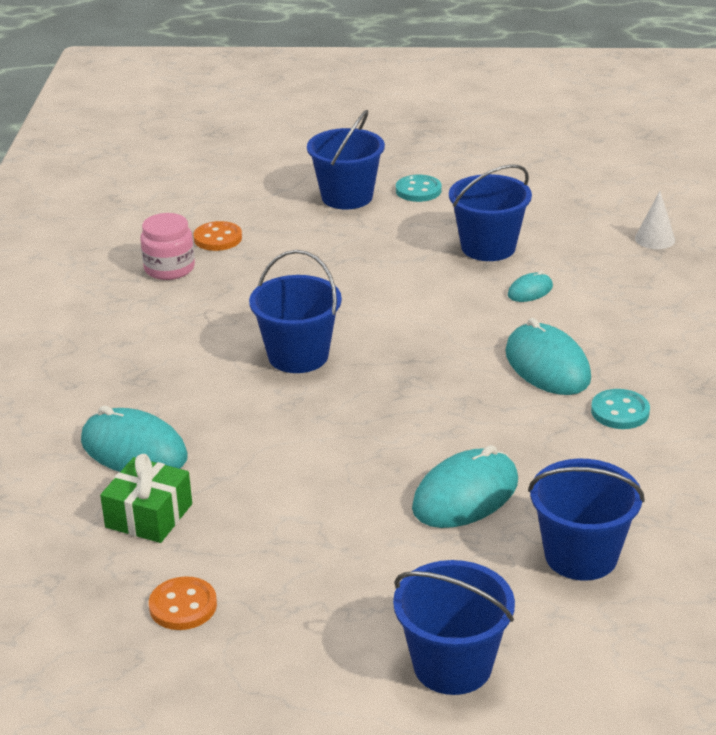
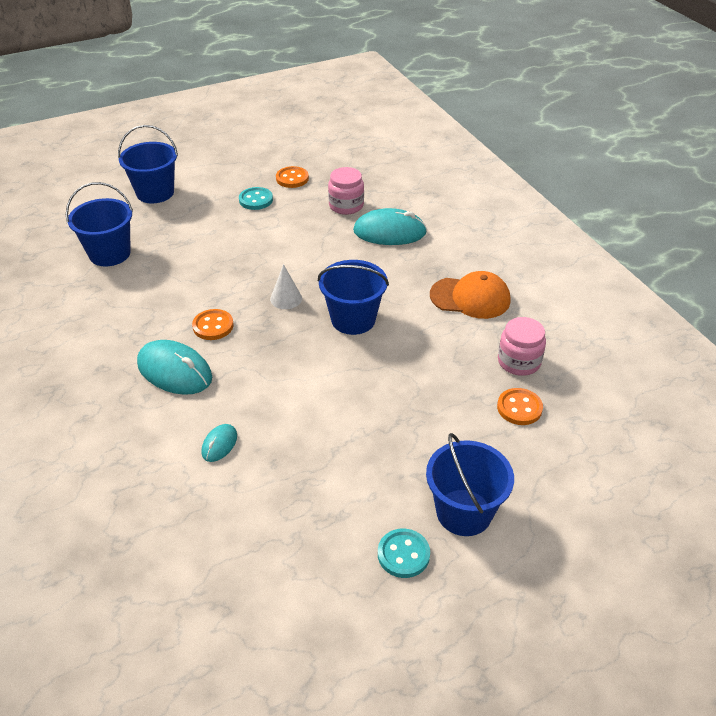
camera: 150 degrees right, 10 degrees up
green gift [100,454,192,543] -> pink jar [328,167,364,215]
turquoise mouse [412,445,518,528] -> none
blue bucket [449,164,532,261] -> none
turquoise button [591,389,650,429] -> turquoise button moved to [239,187,273,210]
white cone [635,191,675,249] -> white cone moved to [270,264,302,309]
none -> orange button [192,309,233,340]
none -> orange cap [430,271,510,319]

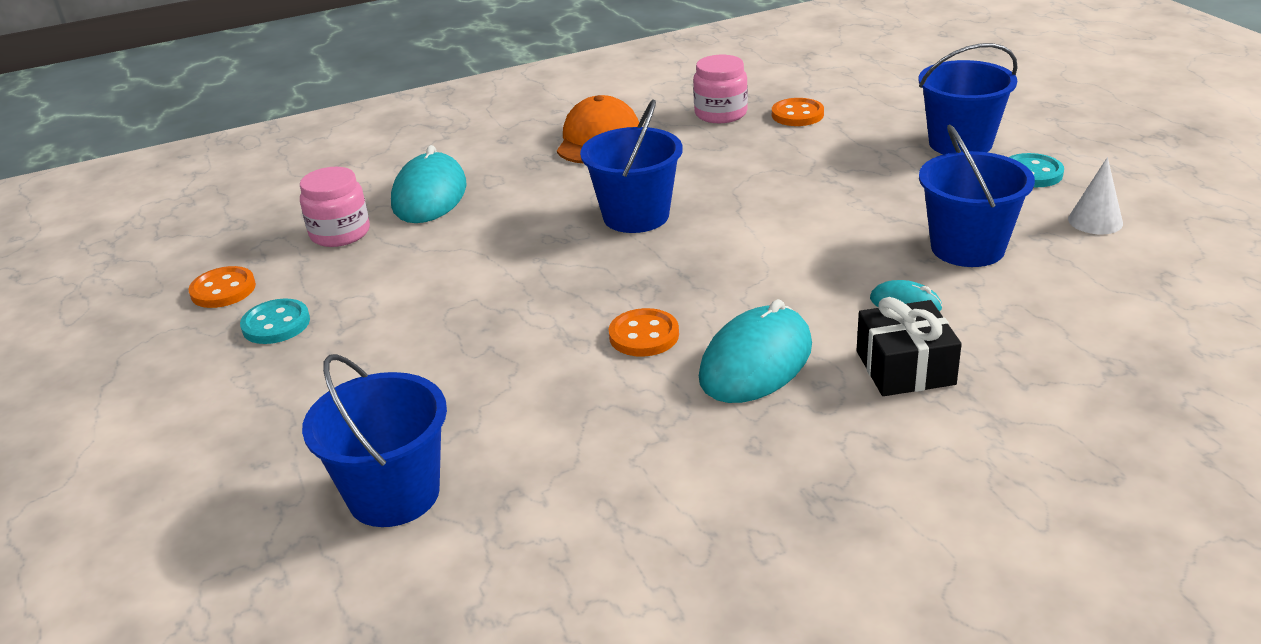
camera: 85 degrees left, 10 degrees down
blue bucket [118,125,178,203] -> blue bucket moved to [919,124,1035,267]
white cone [270,264,302,309] -> white cone moved to [1068,157,1123,234]
none -> black gift [857,297,962,396]

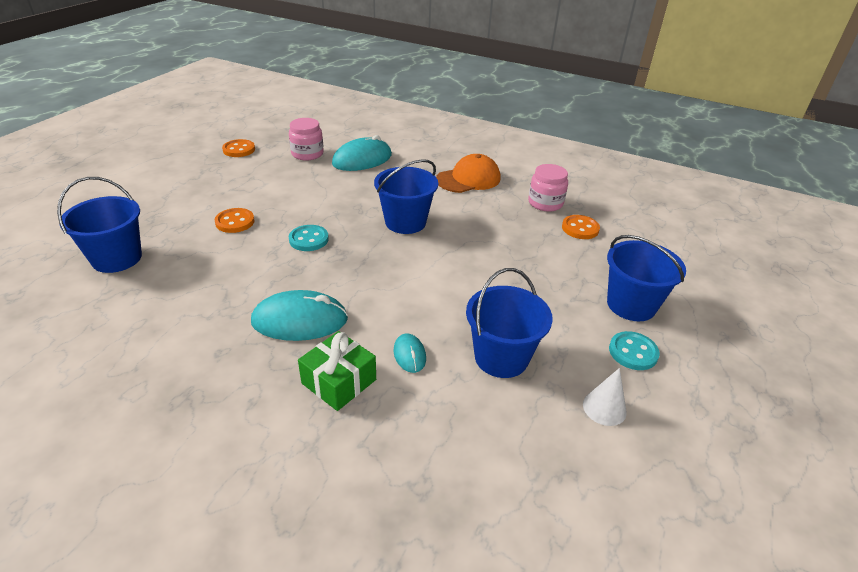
camera: 45 degrees right, 5 degrees up
turquoise button [240,299,310,344] -> turquoise button moved to [289,225,329,251]
orange button [609,308,679,357] -> orange button moved to [215,208,255,233]
black gift [857,297,962,396] -> green gift [298,331,376,411]

